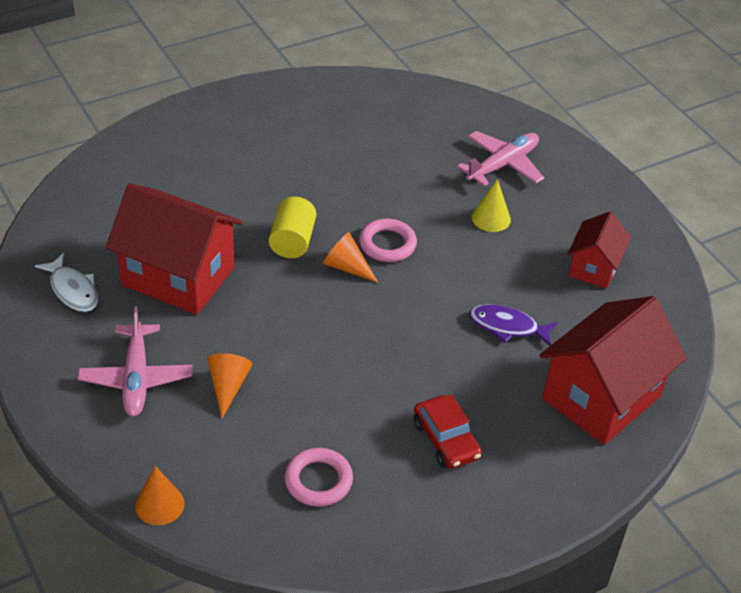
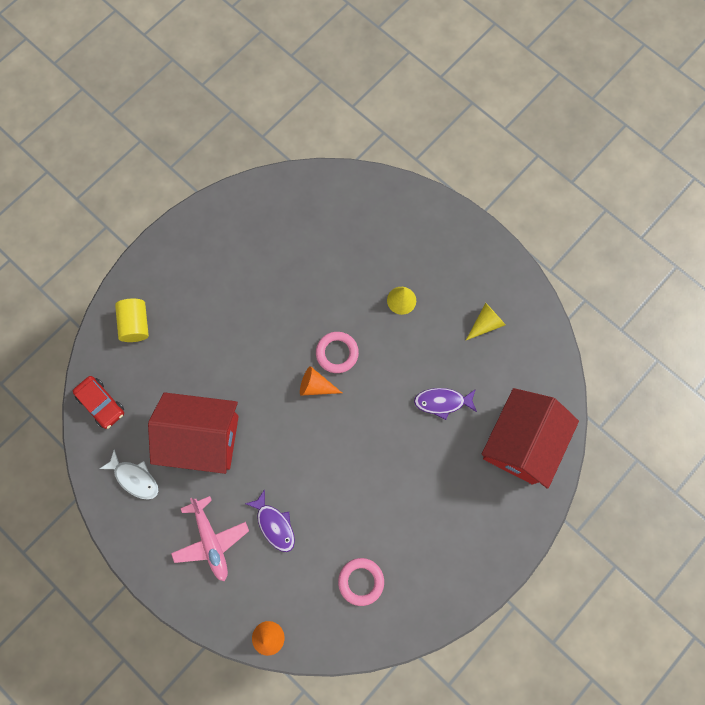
camera: 15 degrees left, 30 degrees up
orange cone [207,353,252,418] -> purple fish [245,489,295,552]
yellow cylinder [269,197,316,258] -> yellow cylinder moved to [115,298,149,342]
red car [414,395,482,469] -> red car moved to [73,376,124,429]
pink plane [457,131,544,186] -> none
red house [568,211,631,289] -> yellow cone [466,303,505,340]

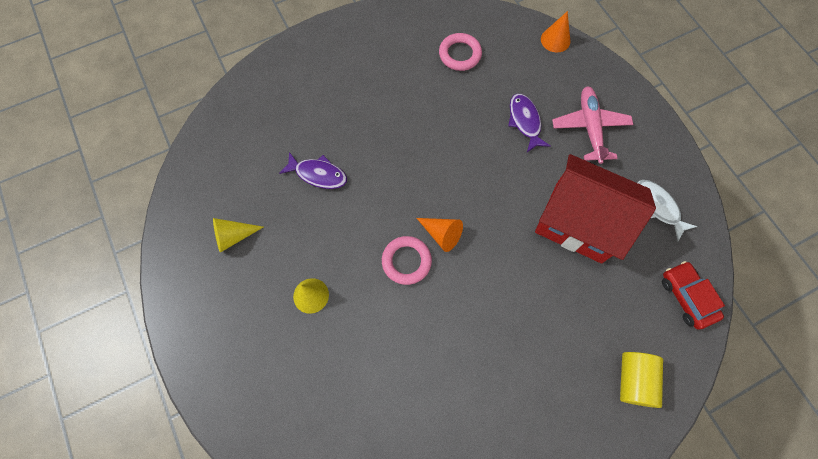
camera: 160 degrees left, 5 degrees down
red house [482,388,579,489] -> none

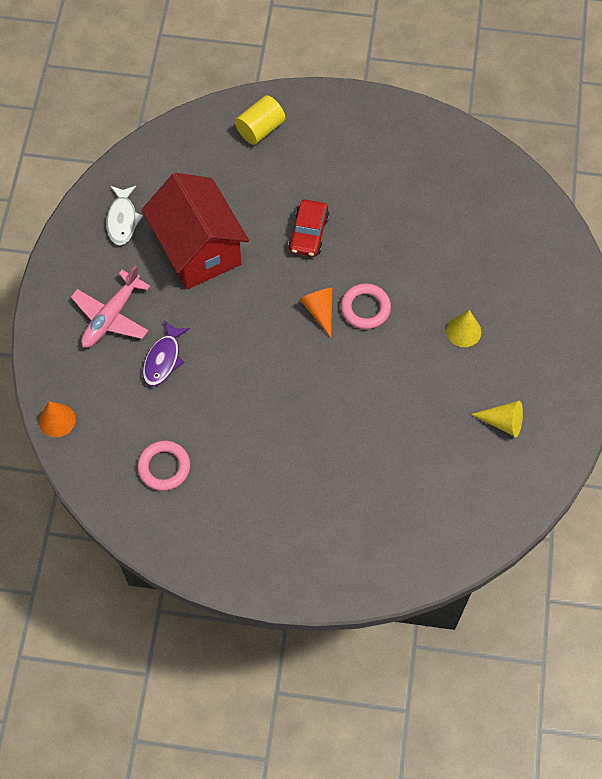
camera: 145 degrees left, 5 degrees down
purple fish [279,152,347,189] -> none
red car [662,261,725,330] -> red car moved to [288,199,329,257]

